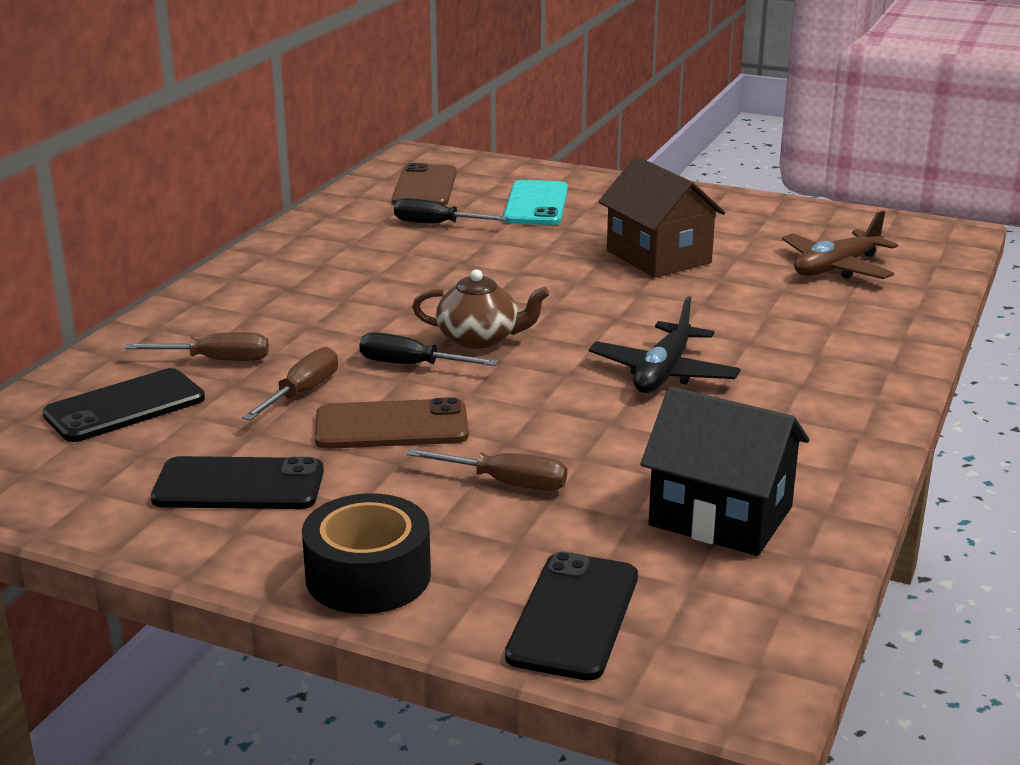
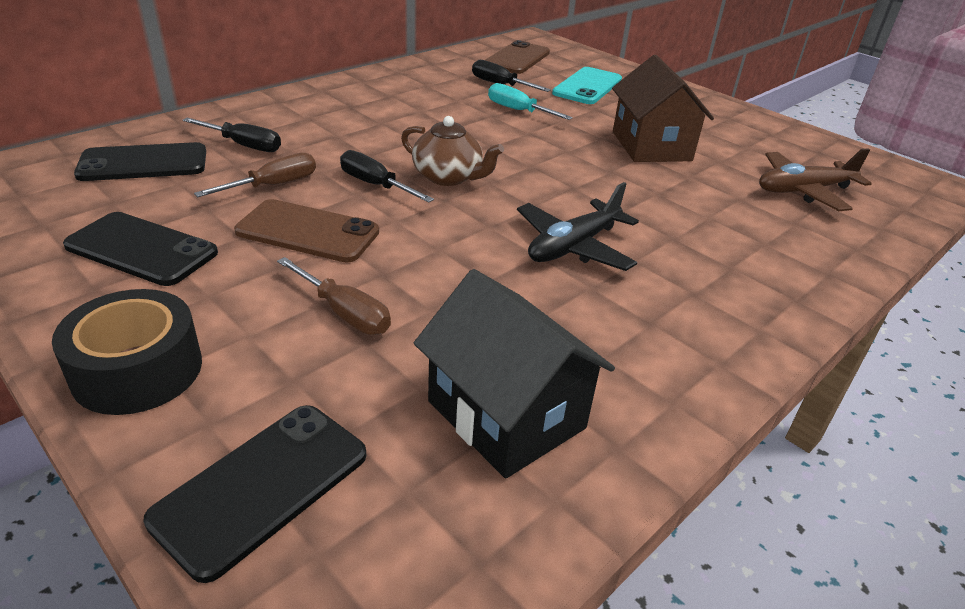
camera: 20 degrees right, 10 degrees up
brown screwdriver [125,332,269,361] -> black screwdriver [183,118,281,152]
none -> turquoise screwdriver [488,83,573,120]

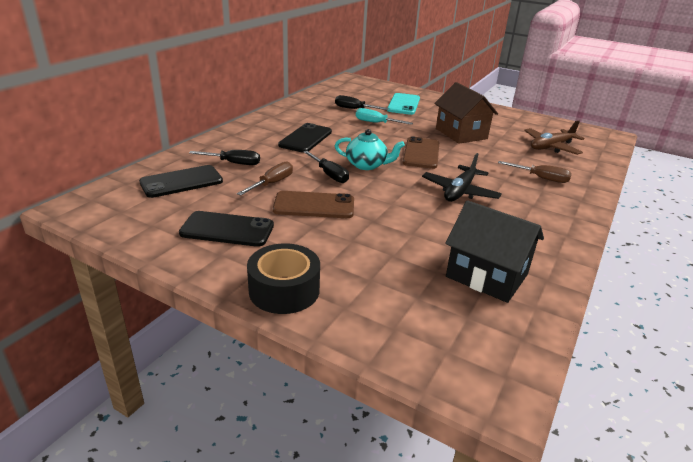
camera: 15 degrees left, 5 degrees down
black phone [143,405,367,583] -> black phone moved to [278,123,332,153]
brown screwdriver [277,257,391,335] -> brown screwdriver moved to [498,161,572,183]
black screwdriver [340,150,434,203] -> black screwdriver turned 150 degrees counterclockwise [303,151,349,183]
brown teapot [401,116,504,186] -> turquoise teapot [335,129,405,170]
brown phone [485,40,550,74] -> brown phone moved to [402,136,439,169]

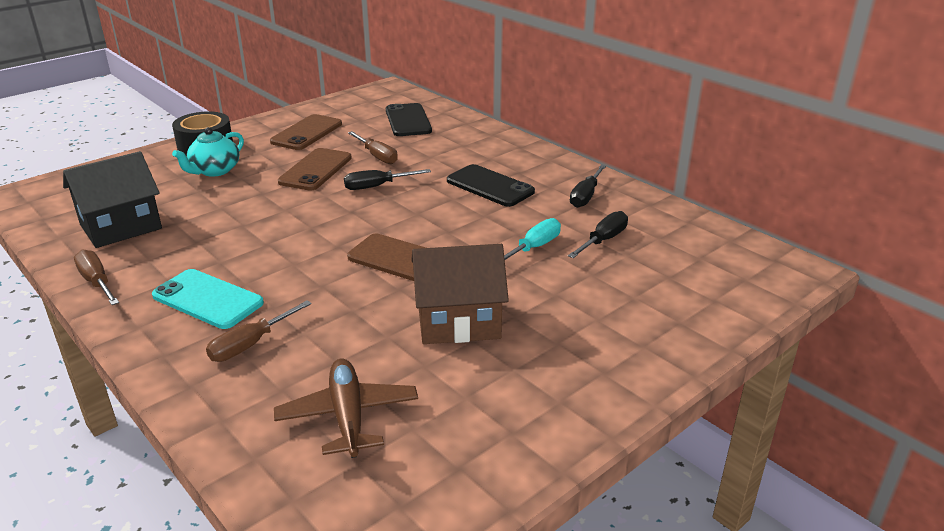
camera: 110 degrees right, 0 degrees up
black phone [179,211,274,247] -> brown phone [270,114,342,150]
black screwdriver [189,150,260,165] -> black screwdriver moved to [570,165,606,208]
turquoise teapot [335,129,405,170] -> turquoise teapot moved to [172,127,244,177]
turquoise phone [387,93,420,115] -> turquoise phone moved to [152,269,264,329]
black plane [422,153,502,202] -> none
none -> brown screwdriver [74,250,119,305]

